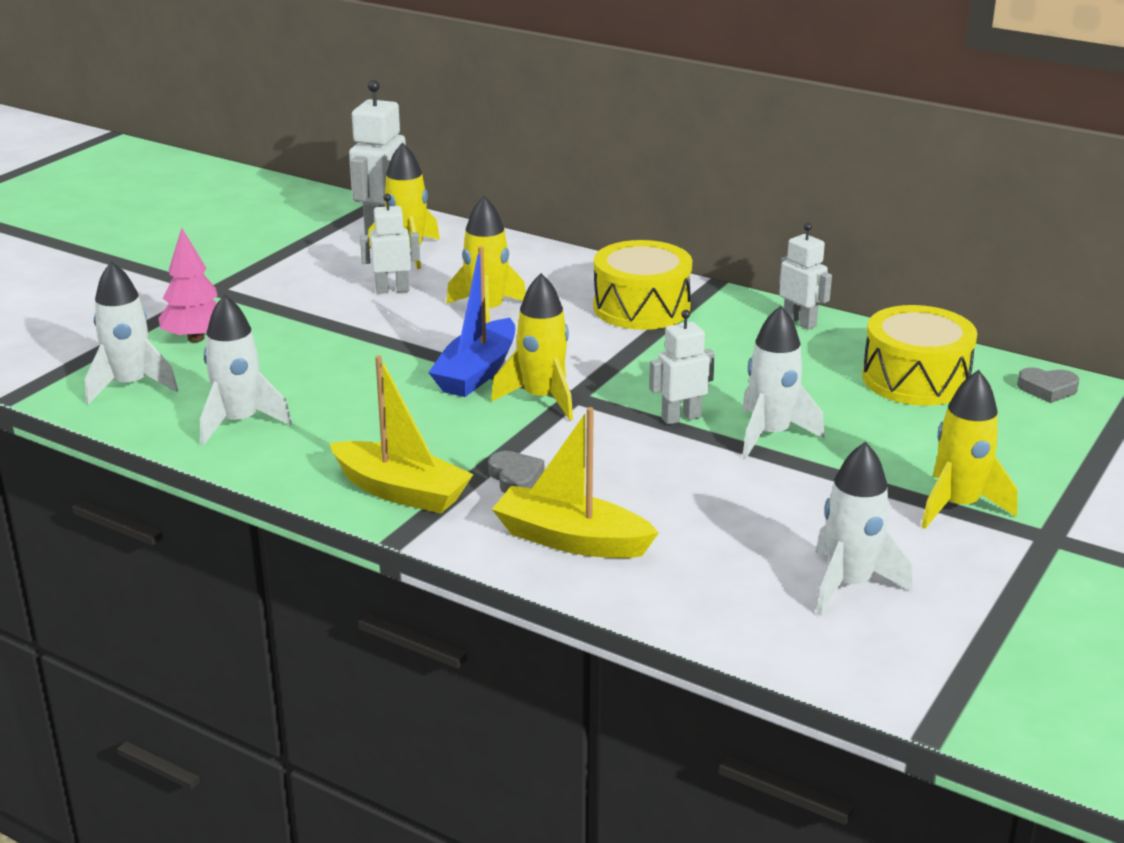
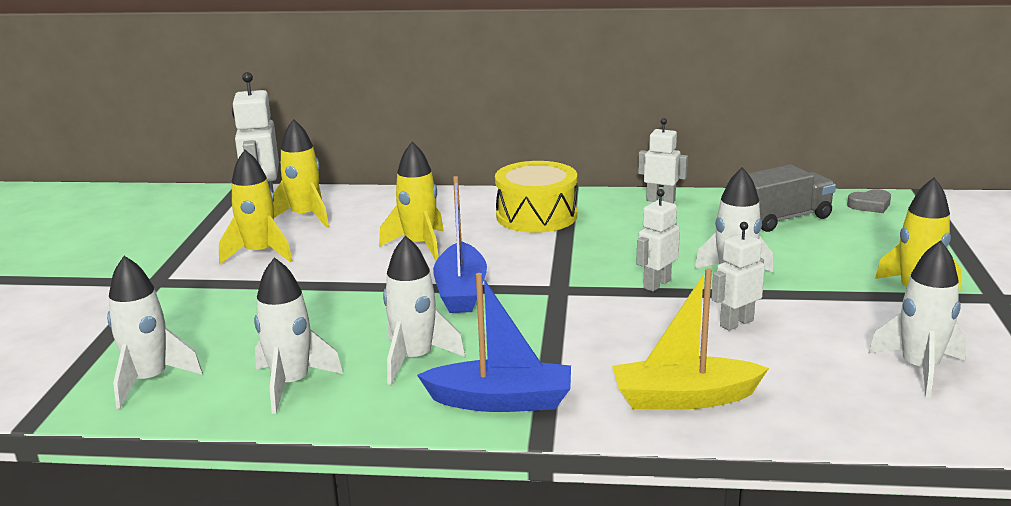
camera: 25 degrees left, 5 degrees down
pink tree [158,228,218,342] -> none
yellow boat [329,355,474,514] -> blue boat [417,273,571,412]
white robot [360,194,420,294] -> white robot moved to [712,222,765,331]
grey heart [488,451,544,493] -> none
yellow rocket [491,273,573,421] -> yellow rocket moved to [219,150,293,264]
yellow drum [862,305,977,406] -> grey truck [748,165,836,232]
none -> white rocket [383,236,465,385]

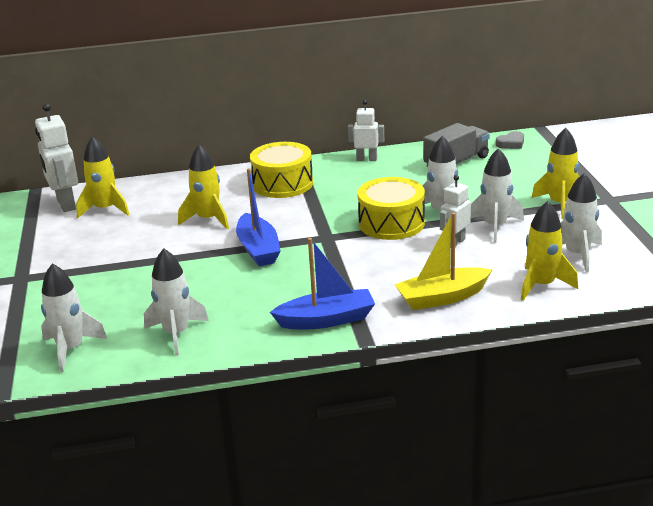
camera: 15 degrees left, 5 degrees up
yellow rocket [219,150,293,264] -> yellow rocket moved to [521,201,578,301]
white rocket [383,236,465,385] -> white rocket moved to [471,148,524,243]
white robot [636,189,680,292] -> yellow drum [358,177,425,240]

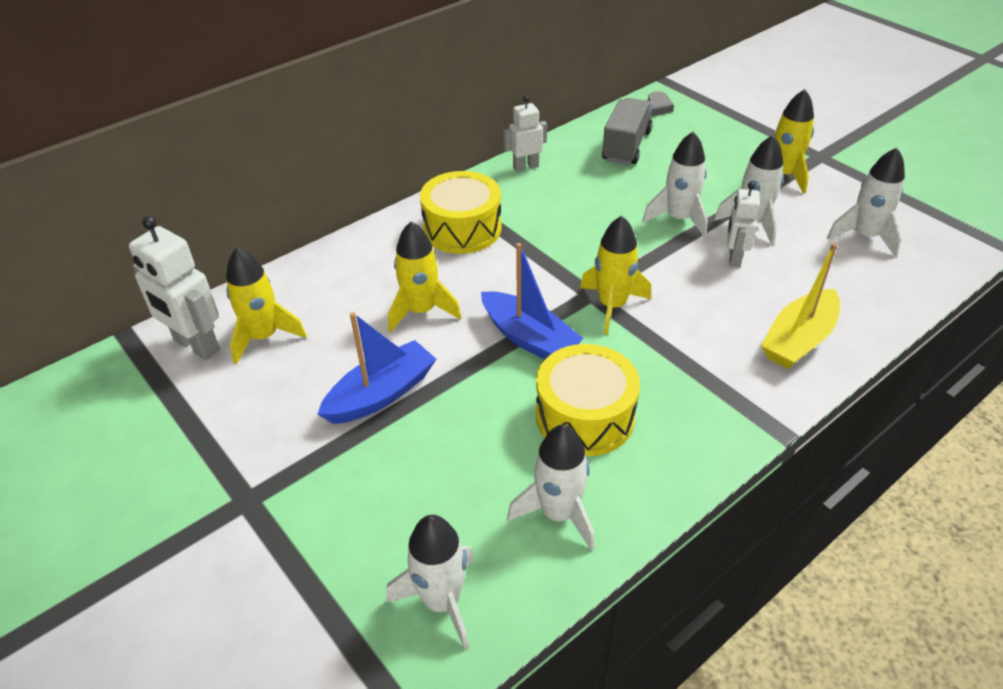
camera: 30 degrees left, 15 degrees up
blue boat [270,238,375,329] -> blue boat moved to [318,312,436,424]
yellow drum [358,177,425,240] -> yellow drum moved to [536,344,640,456]
yellow rocket [521,201,578,301] -> yellow rocket moved to [580,216,651,334]

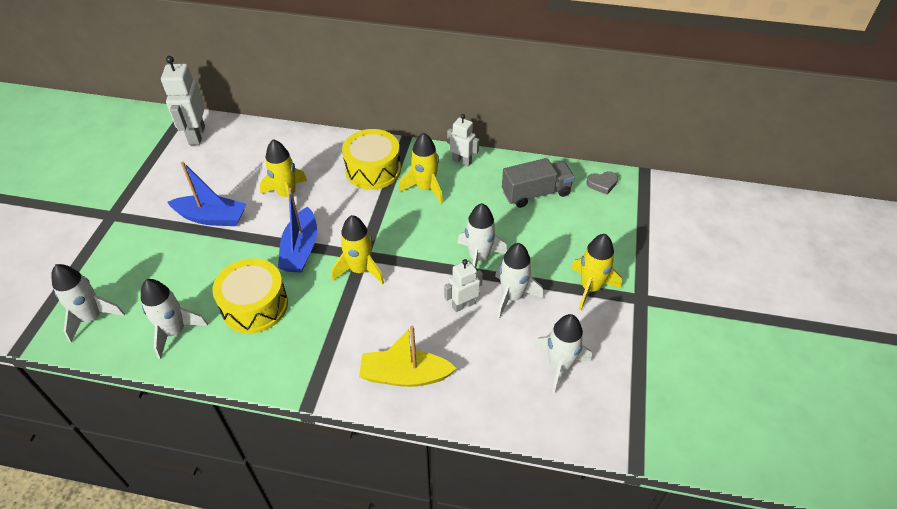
camera: 50 degrees right, 5 degrees up
yellow rocket [226,247,307,365] -> yellow rocket moved to [399,132,443,204]

